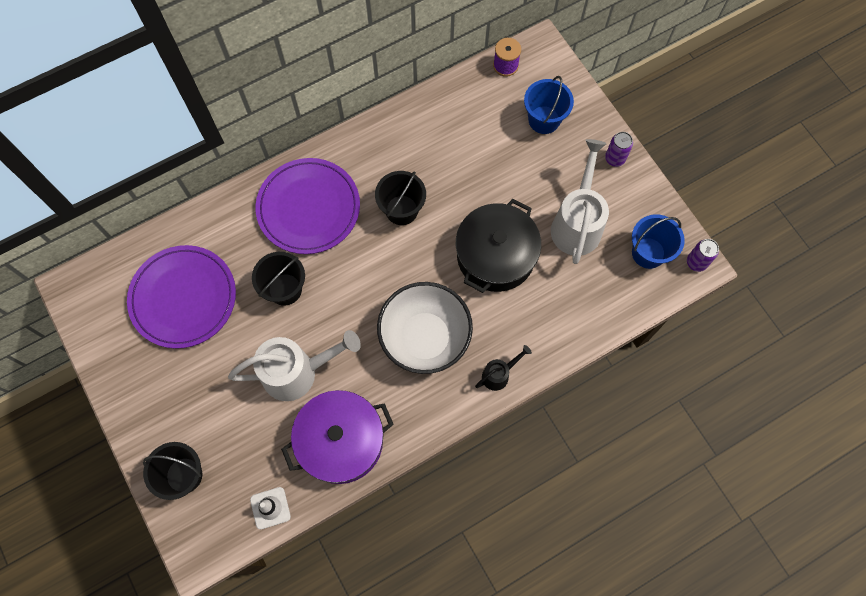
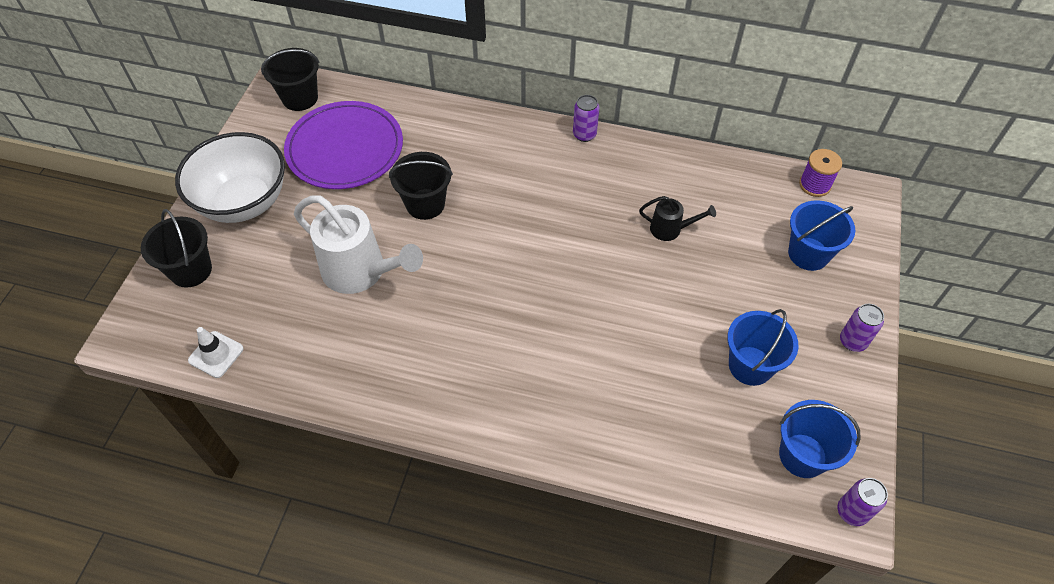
camera: 45 degrees right, 15 degrees down
purple plate [255,158,360,254] -> none
purple pot [281,390,394,484] -> none
black bucket [375,171,426,225] -> black bucket moved to [261,48,320,111]
white bowl [377,282,473,374] -> white bowl moved to [175,132,285,223]
black pot [456,199,541,293] -> none
black watering can [475,345,532,391] -> black watering can moved to [639,196,716,241]
white watering can [551,139,609,264] -> blue bucket [727,309,799,386]
none -> purple can [573,95,599,142]

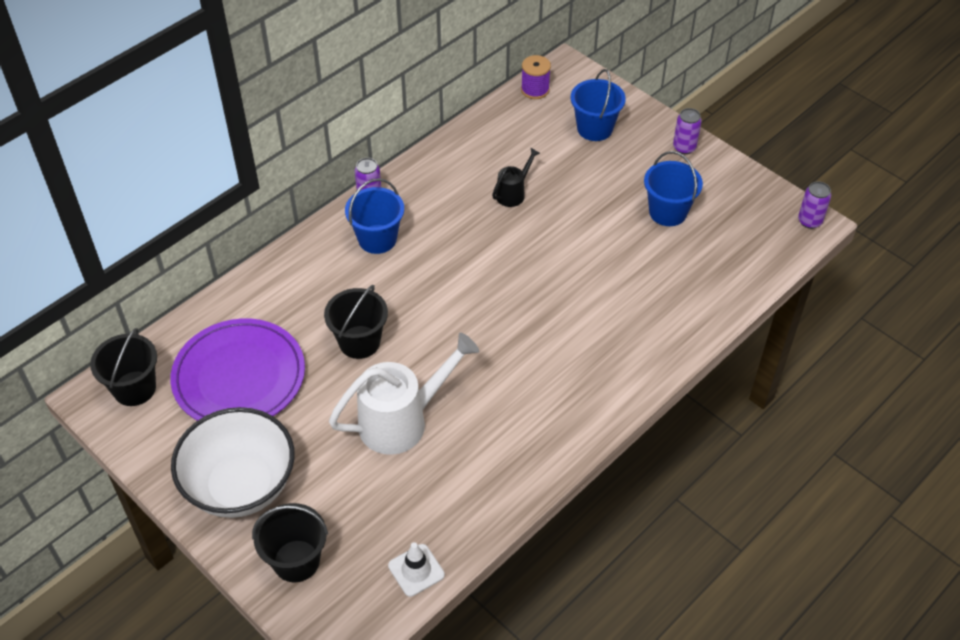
camera: 60 degrees left, 5 degrees down
blue bucket [779,400,861,478] -> blue bucket moved to [345,178,404,254]

